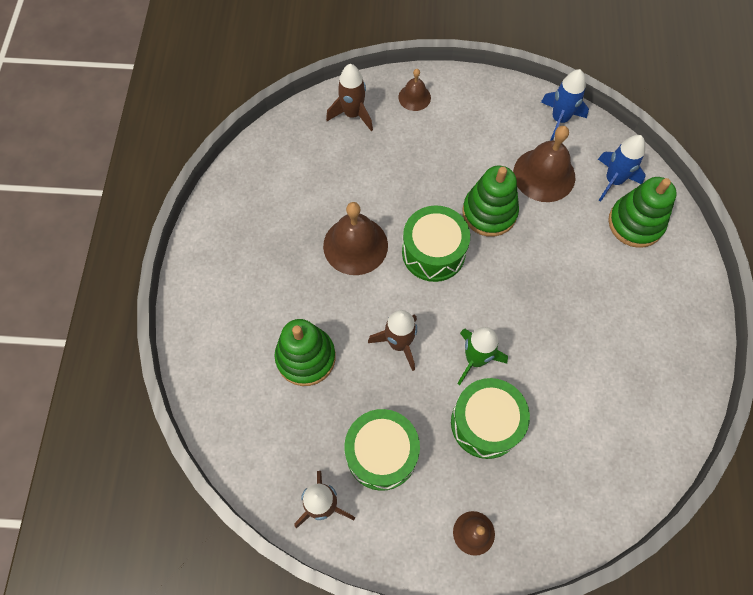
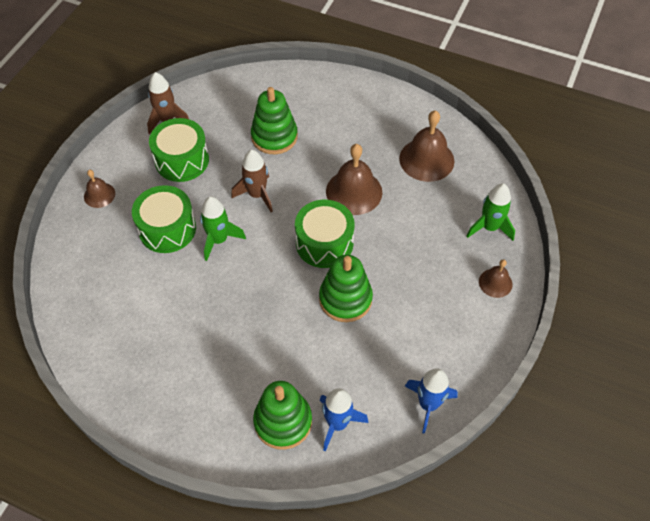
camera: 110 degrees right, 10 degrees down
brown rocket [326,64,373,131] -> green rocket [466,183,515,241]
brown bell [513,126,575,202] -> brown bell moved to [399,110,454,182]

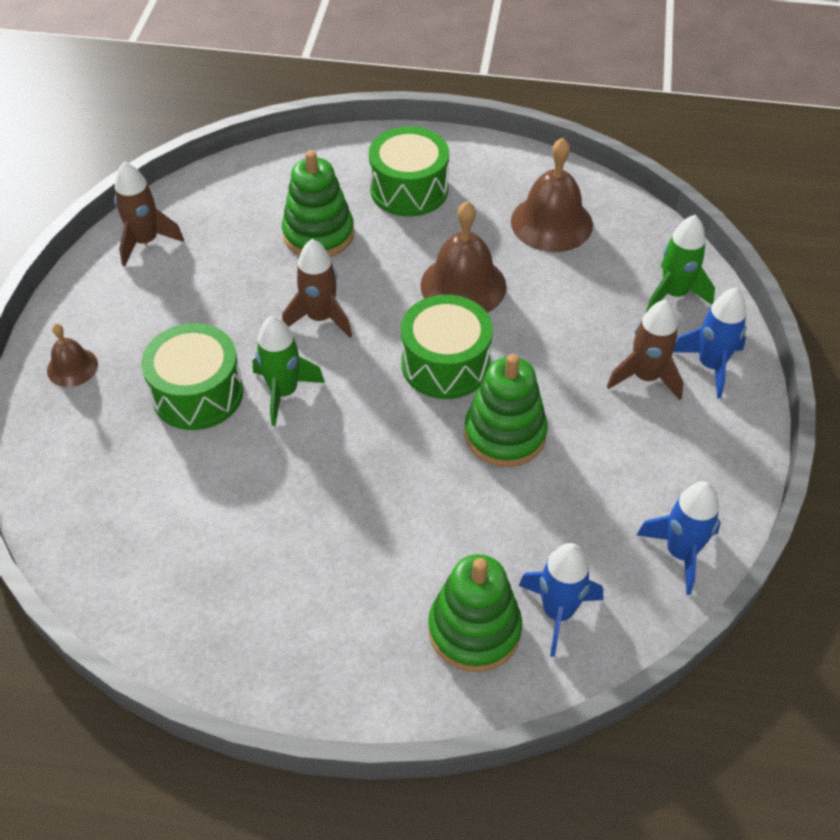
camera: 15 degrees left, 5 degrees down
green drum [149,118,209,182] -> green drum moved to [369,126,449,217]
brown bell [479,259,512,298] -> blue rocket [674,288,746,398]
none -> brown rocket [607,300,683,400]

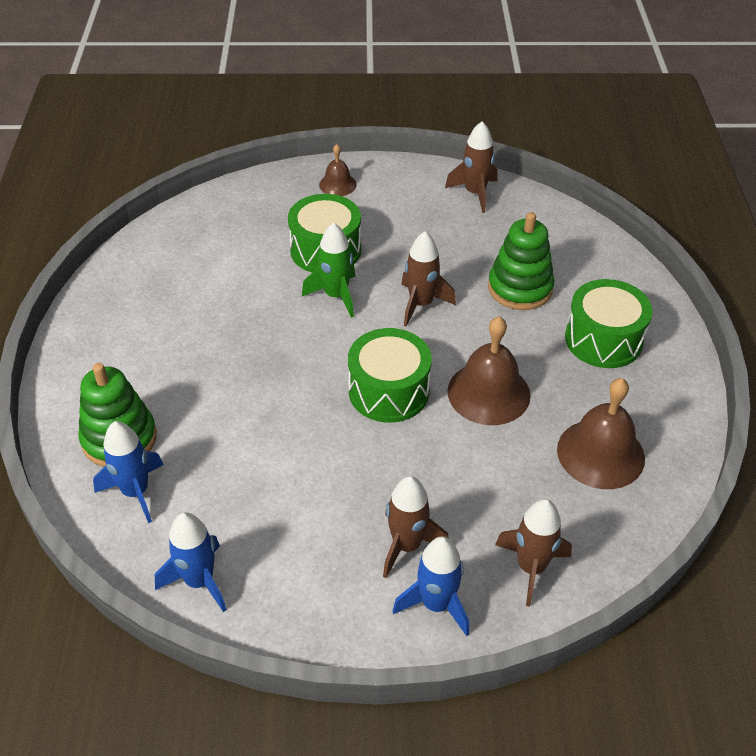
camera: 80 degrees right, 5 degrees down
green stacking toy [464,354,548,467] -> none
green rocket [646,215,715,312] -> brown rocket [495,499,572,607]

